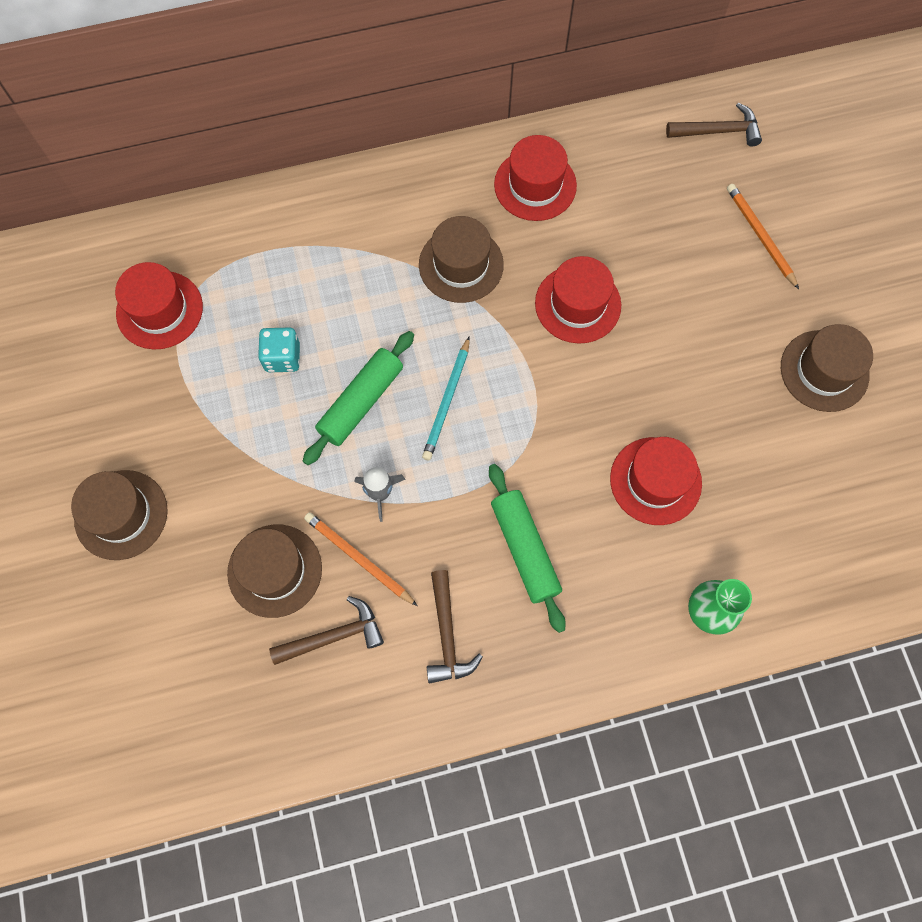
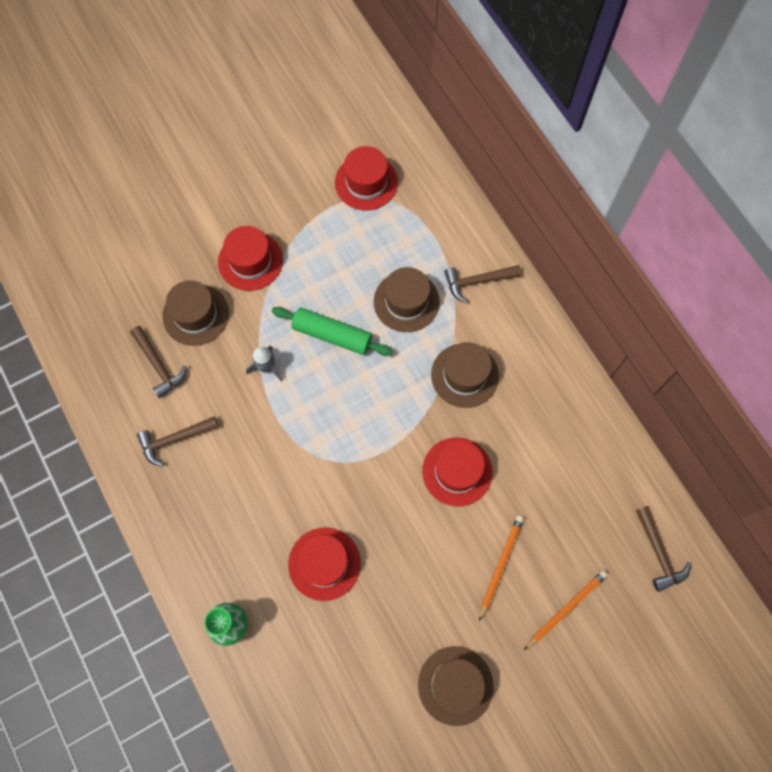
camera: 75 degrees right, 0 degrees up
brown hat [71,470,168,560] -> brown hat moved to [374,267,440,332]
turquoise dice [258,328,300,372] -> none
orange pencil [304,512,418,606] -> orange pencil moved to [479,516,524,621]
turquoise pencil [422,336,470,460] -> none
green rolling pin [489,464,566,633] -> none
red hat [494,135,577,221] -> red hat moved to [218,226,283,291]
none -> brown hammer [444,265,521,303]

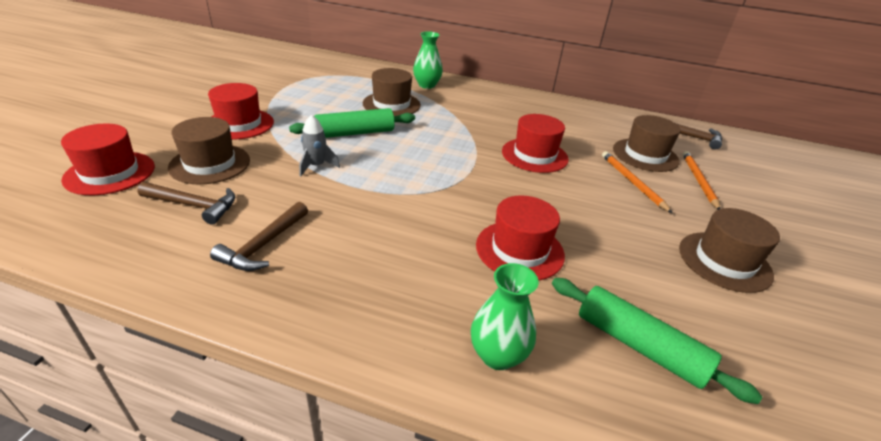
camera: 45 degrees left, 35 degrees down
red hat [335,146,398,211] -> red hat moved to [61,123,155,195]
brown hat [431,342,499,408] -> brown hat moved to [613,115,681,172]
brown hammer [444,265,521,303] -> green vase [413,31,443,89]
none -> green rolling pin [552,278,762,404]

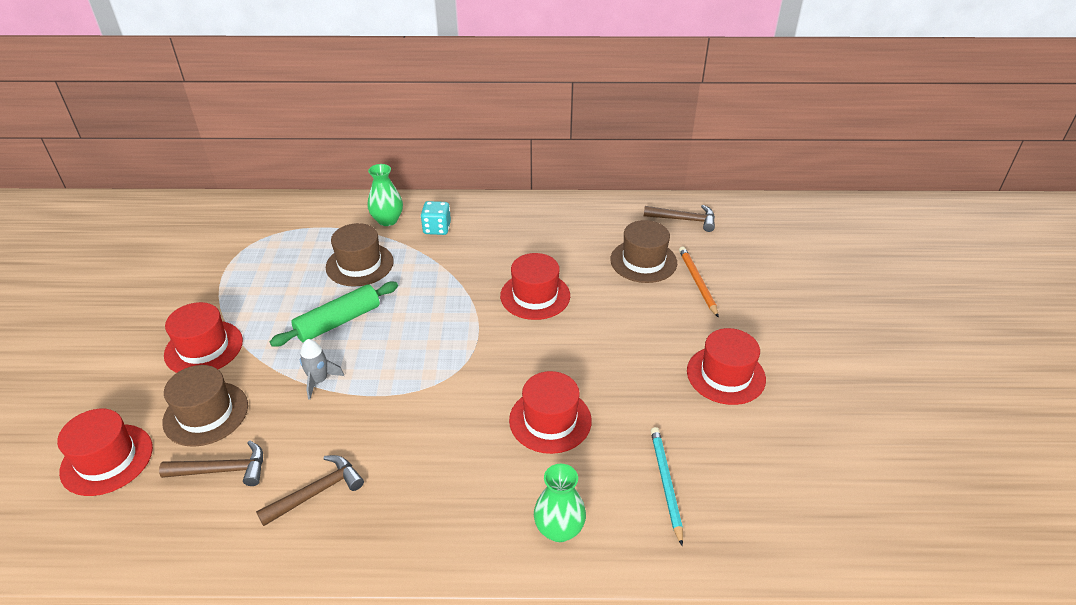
camera: 15 degrees left, 5 degrees up
brown hammer [210,202,308,271] -> brown hammer turned 135 degrees counterclockwise [256,455,364,526]
green rolling pin [552,278,762,404] -> turquoise pencil [651,427,683,546]
orange pencil [602,151,672,213] -> none
brown hat [679,208,780,293] -> red hat [687,328,766,405]
none -> turquoise dice [421,201,451,235]

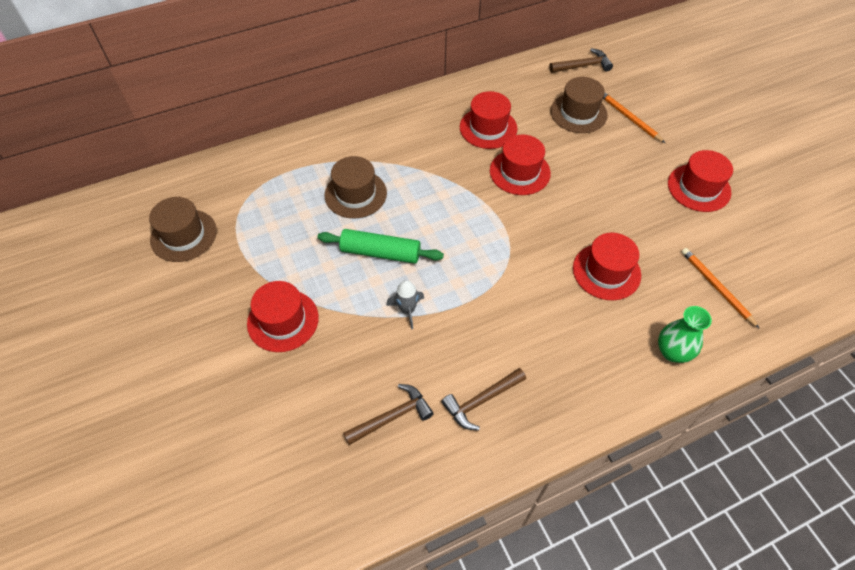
camera: 25 degrees left, 15 degrees up
red hat [57,409,153,496] -> red hat moved to [460,91,518,149]
brown hat [162,365,248,447] -> brown hat moved to [149,197,217,262]
brown hammer [256,455,364,526] -> brown hammer turned 150 degrees counterclockwise [441,368,526,430]
green rolling pin [270,282,398,347] -> green rolling pin turned 75 degrees clockwise [318,229,444,264]
green vase [368,164,403,226] -> none
turquoise dice [421,201,451,235] -> none
turquoise pencil [651,427,683,546] -> orange pencil [682,248,760,329]

